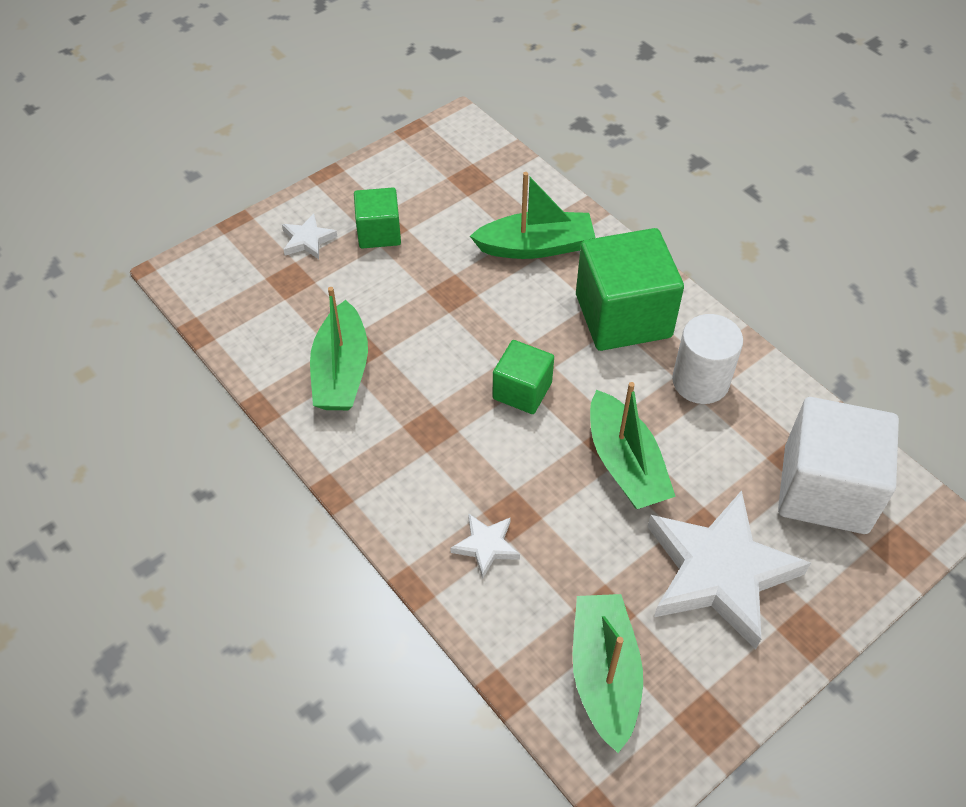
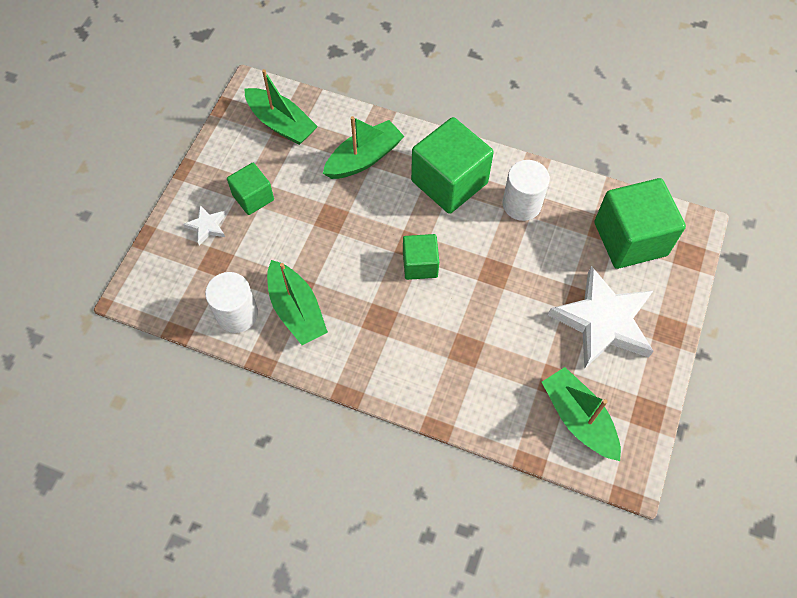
camera: 30 degrees left, 10 degrees up
white star [450,513,520,579] -> none
green boat [590,382,676,509] -> green boat moved to [244,69,318,145]
white cube [778,397,899,534] -> green cube [594,178,686,269]
none -> white cylinder [205,272,258,333]

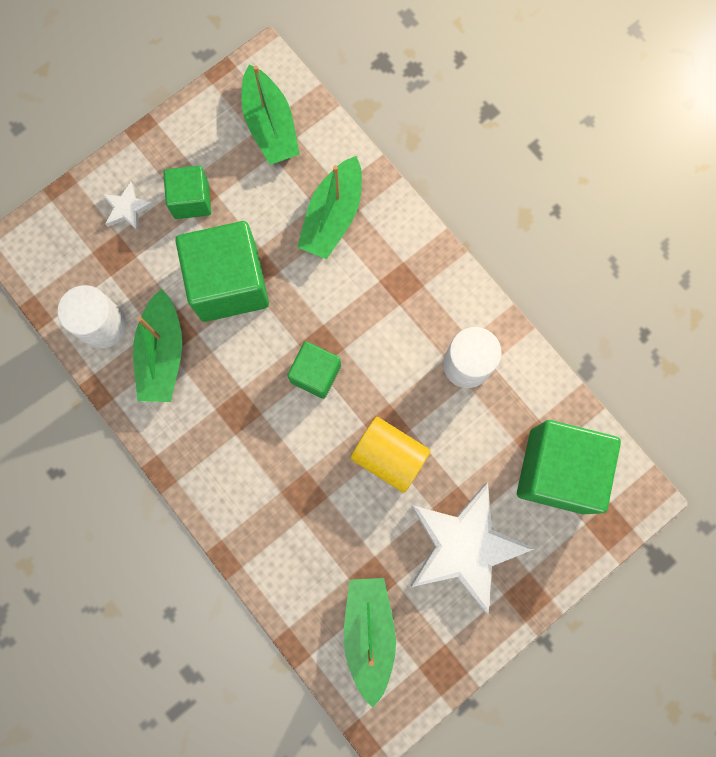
camera: 30 degrees right, 15 degrees up
green boat [323,116,404,179] -> green boat turned 120 degrees clockwise [297,156,362,259]
green cube [411,117,494,214] -> green cube moved to [175,221,269,322]
none -> yellow cylinder [350,417,431,493]

